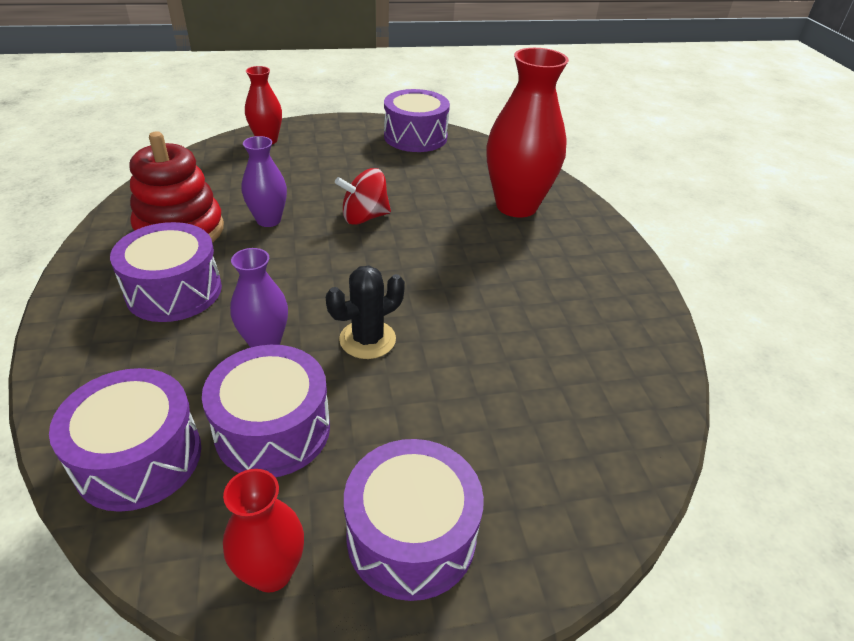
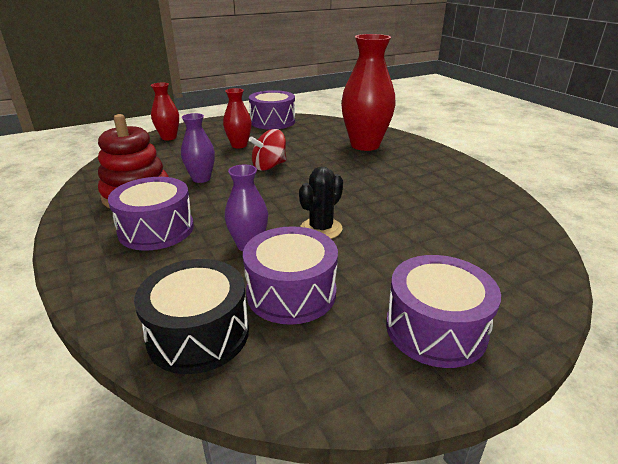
camera: 15 degrees left, 10 degrees down
purple drum [49,368,201,512] -> black drum [134,259,249,374]
red vase [223,469,304,593] -> red vase moved to [223,88,252,148]

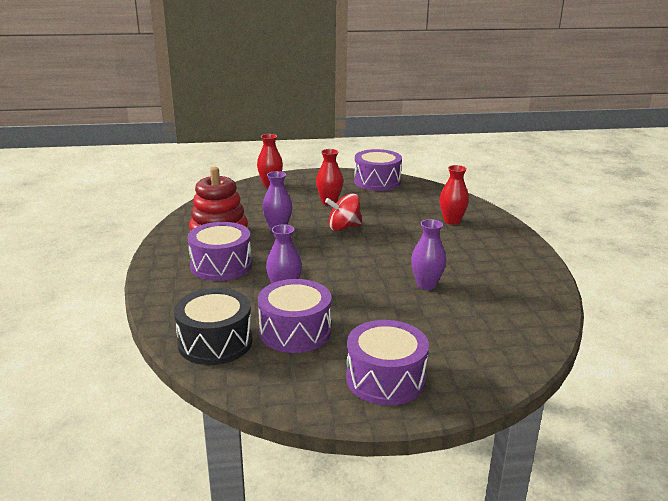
camera: 20 degrees right, 5 degrees down
black cactus [299,166,343,239] -> none
red vase [341,34,396,151] -> red vase [440,165,469,225], size x0.54
none -> purple vase [411,219,446,290]

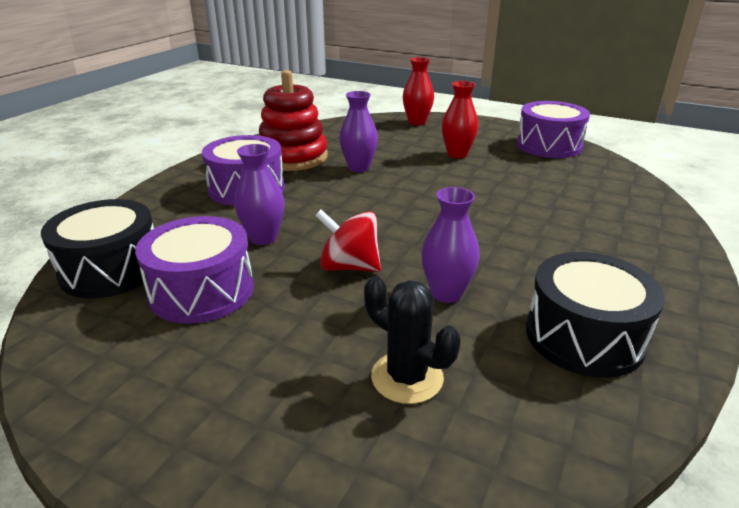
camera: 35 degrees right, 5 degrees up
red spinning top [325,193,362,231] -> red spinning top moved to [315,209,381,272]
purple drum [346,320,429,405] -> none
red vase [440,165,469,225] -> none
none -> black cactus [364,276,461,404]
none -> black drum [526,252,665,378]

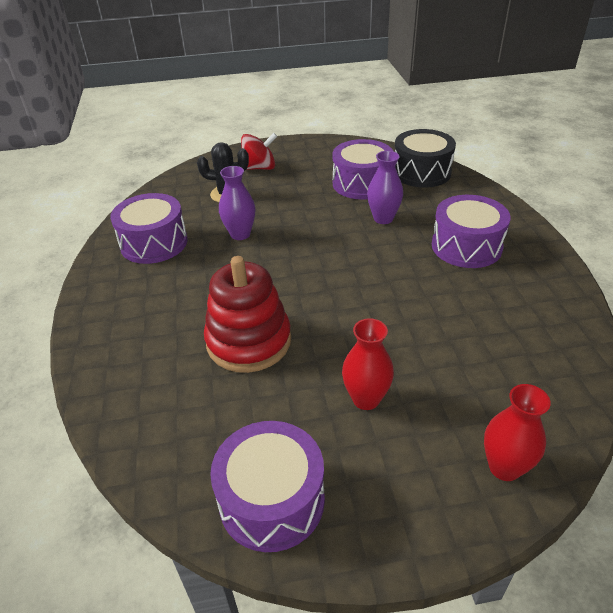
camera: 145 degrees right, 10 degrees up
red stacking toy [259,70,328,171] -> red stacking toy moved to [204,256,291,373]
red spinning top [315,209,381,272] -> red spinning top moved to [241,133,277,170]
purple vase [339,91,378,172] -> none
black drum [526,252,665,378] -> purple drum [110,193,188,264]

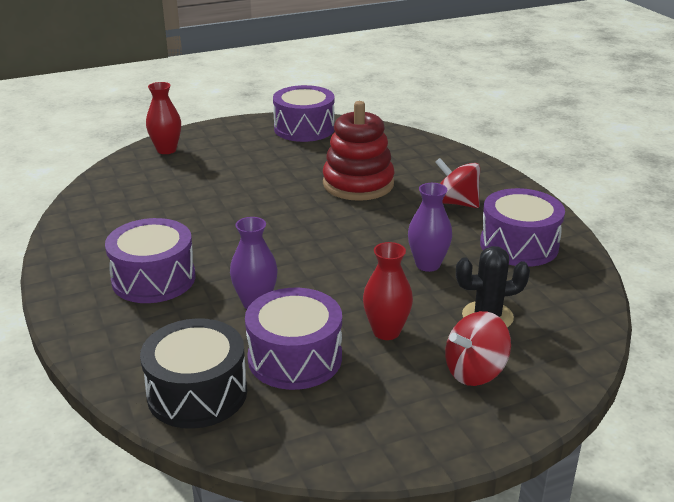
camera: 165 degrees right, 10 degrees down
red vase [342,318,394,410] -> red vase moved to [363,242,413,340]
none -> red spinning top [435,158,480,208]

